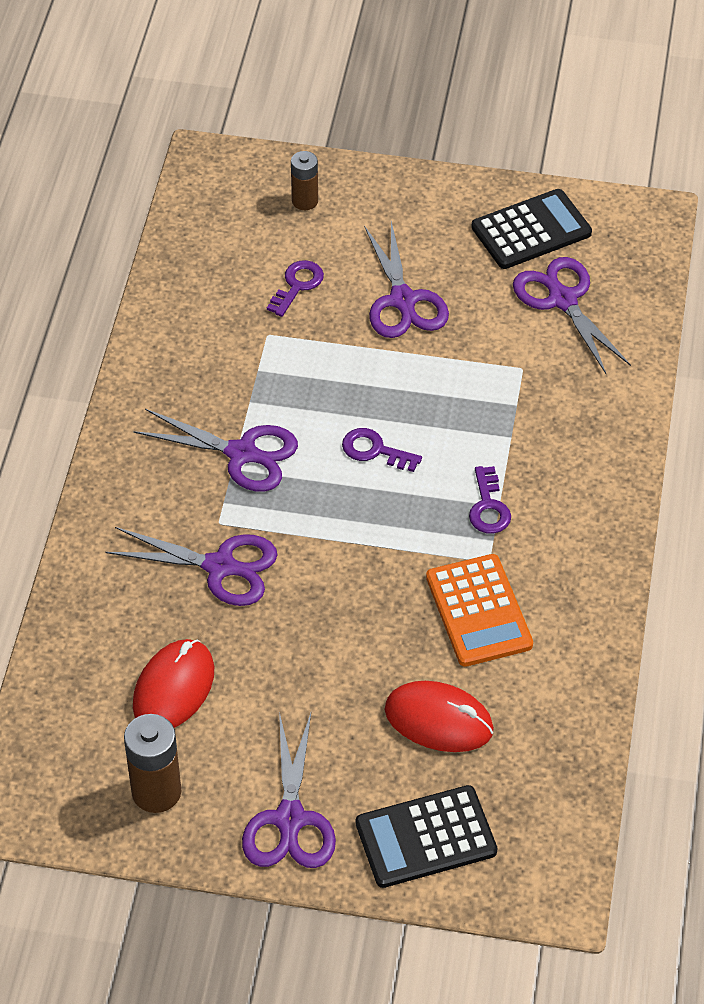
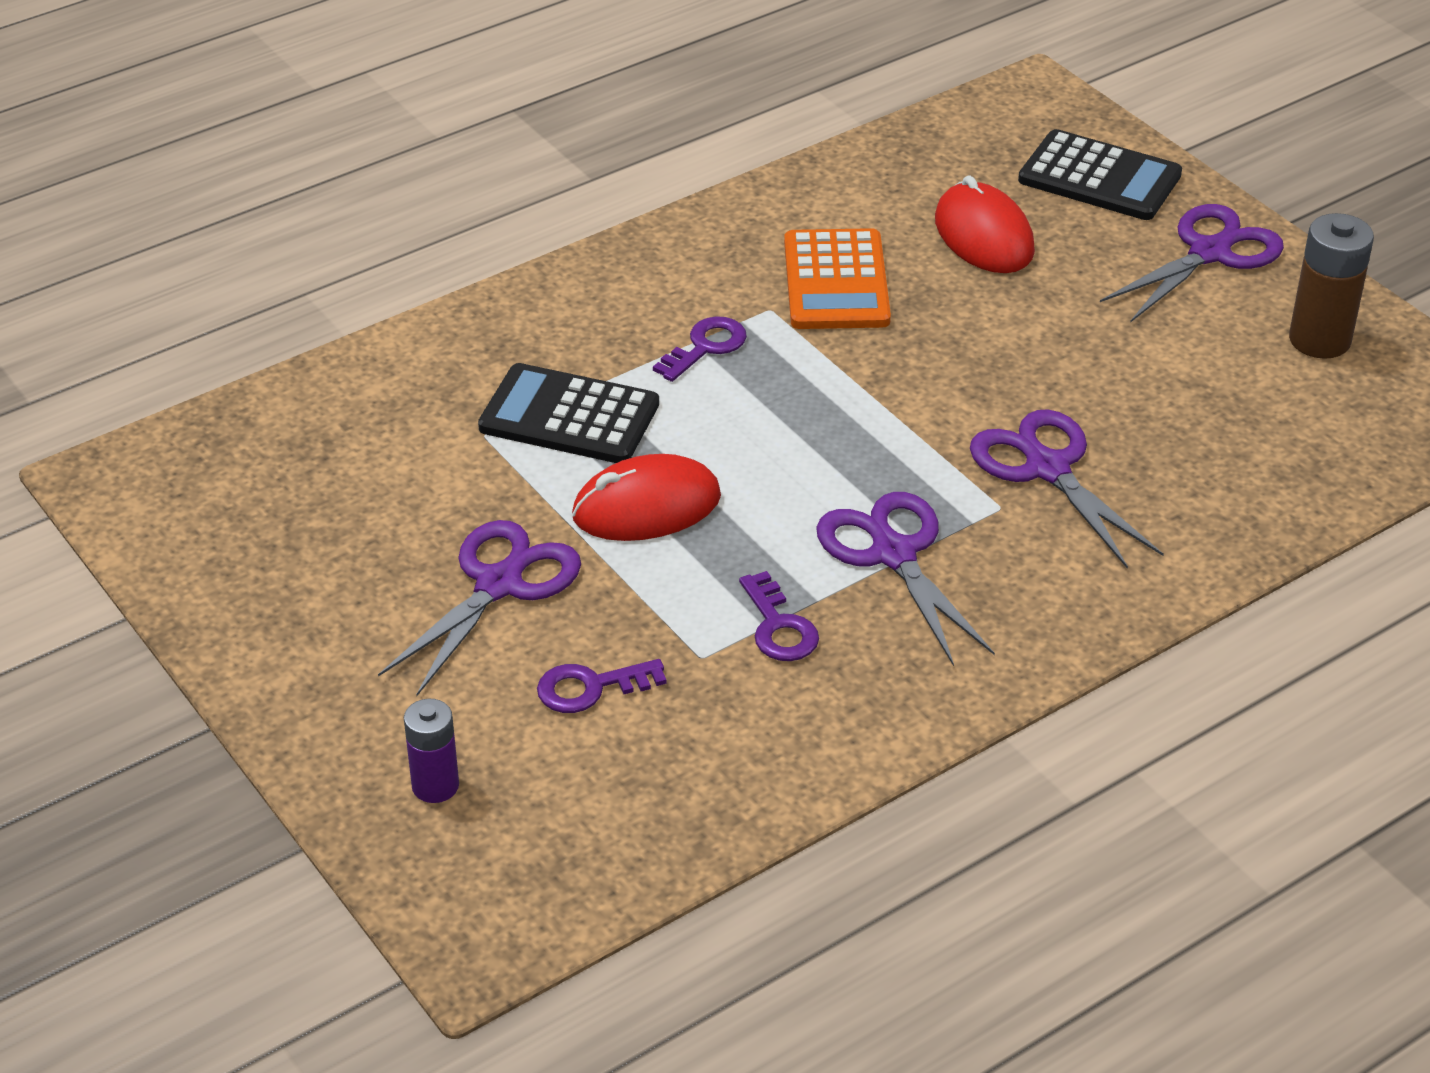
camera: 135 degrees left, 10 degrees down
red mouse [133,639,214,728] -> red mouse moved to [572,454,721,541]
brown battery [291,151,318,210] -> purple battery [404,698,459,803]
purple key [342,428,422,472] -> purple key moved to [739,571,819,661]
orange calculator [426,554,533,667] -> orange calculator turned 150 degrees clockwise [784,228,891,329]
black calculator [471,189,592,269] -> black calculator moved to [478,363,659,463]
purple scissors [513,257,631,374] -> none

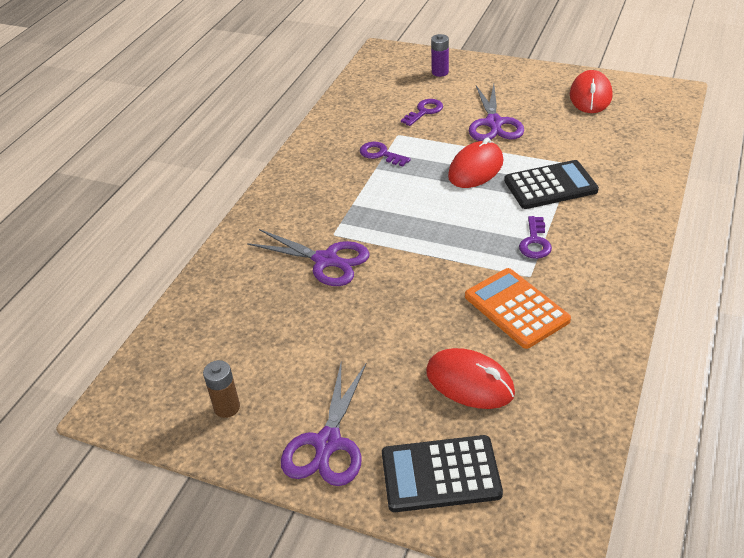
camera: 150 degrees right, 0 degrees up
purple scissors [816,492,995,666] -> none
brown battery [1289,213,1374,359] -> brown battery [203,360,240,418], size x0.64
none -> red mouse [570,70,612,113]

